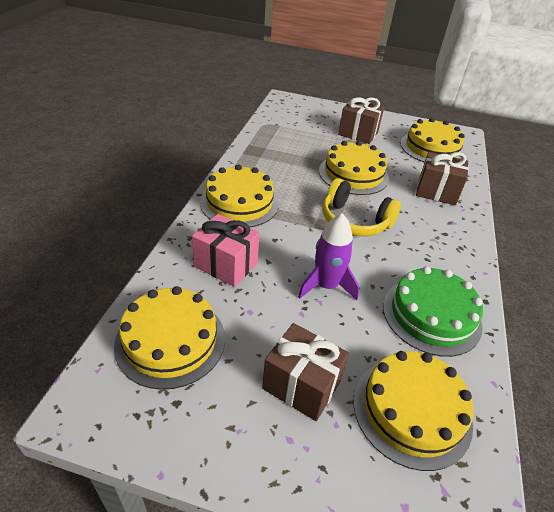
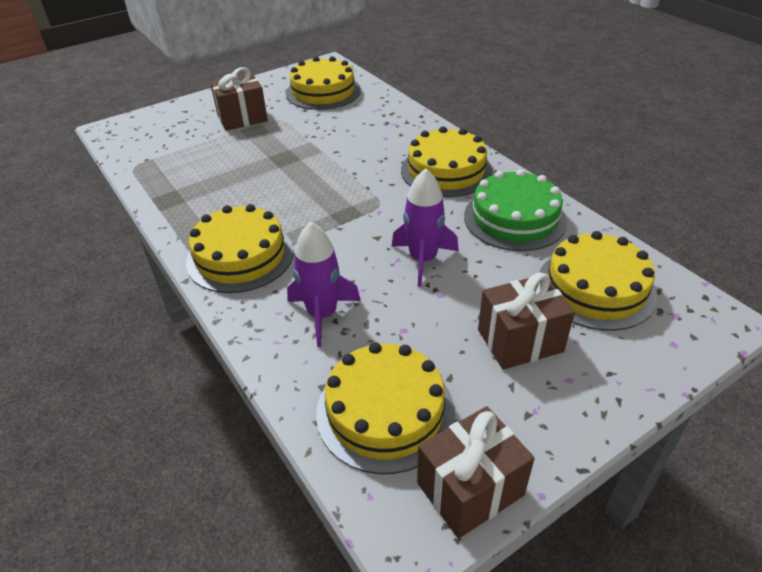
camera: 45 degrees left, 0 degrees up
pink gift [192,214,259,287] -> purple rocket [287,221,361,347]
yellow cake [319,141,389,195] -> yellow cake moved to [401,126,493,197]
yellow headphones [322,178,401,236] -> none
brown gift [416,152,469,205] -> brown gift moved to [417,406,535,539]

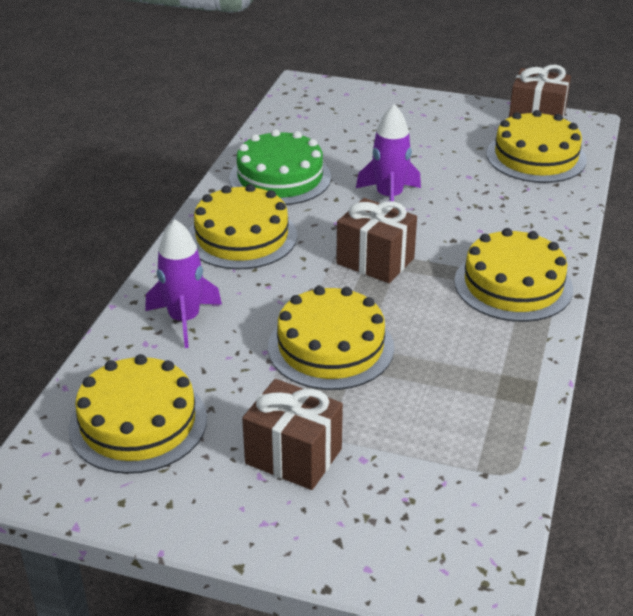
camera: 130 degrees left, 5 degrees down
purple rocket [287,221,361,347] -> purple rocket moved to [145,219,222,348]
brown gift [478,273,575,370] -> brown gift moved to [336,198,417,283]
yellow cake [539,231,657,331] -> yellow cake moved to [268,286,394,390]

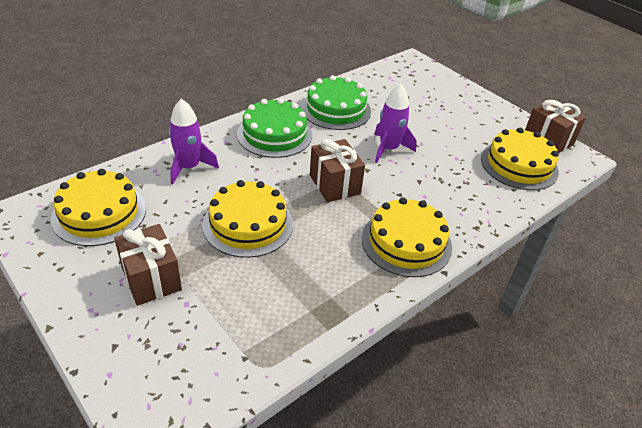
camera: 30 degrees right, 5 degrees up
yellow cake [189,184,297,269] -> green cake [237,98,312,158]

